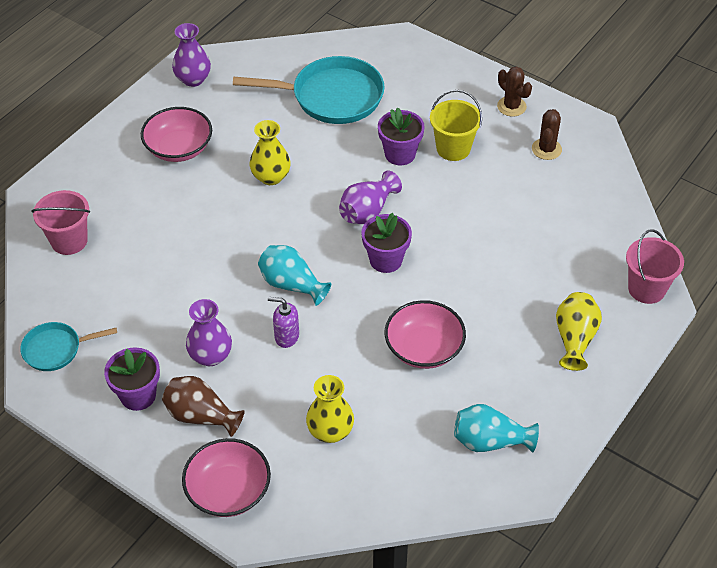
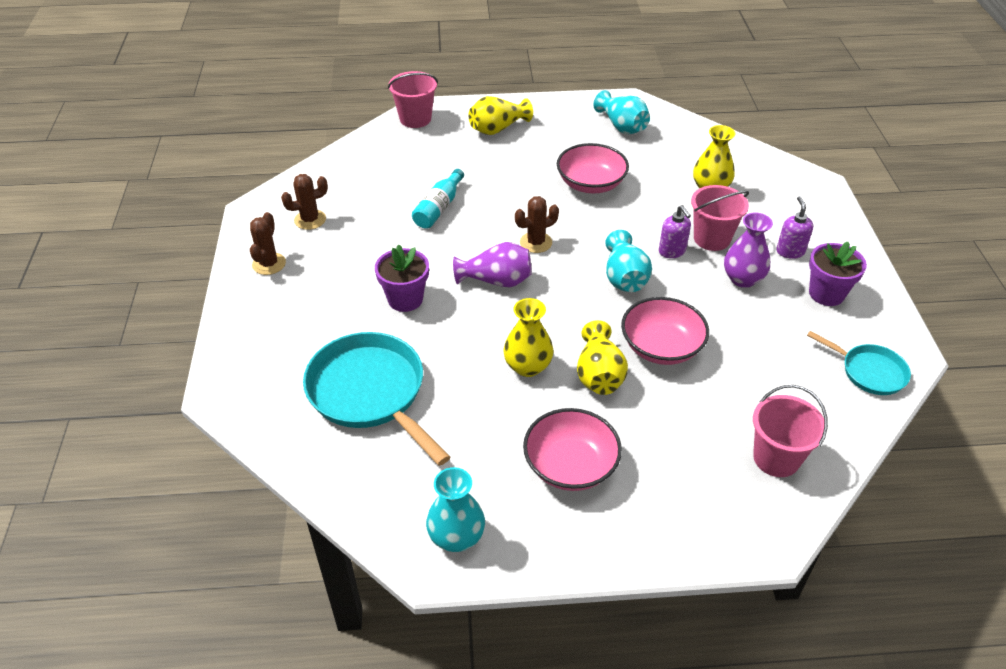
camera: 130 degrees left, 5 degrees down
brown vase [162,376,245,437] -> purple soap dispenser [776,196,813,259]
purple vase [172,23,211,87] -> turquoise vase [426,467,485,552]
pink bowl [182,438,271,517] -> pink bowl moved to [621,297,709,365]
purple flower pot [361,213,412,273] -> brown cactus [515,196,559,253]
yellow bucket [430,90,482,161] -> none
none -> turquoise bottle [412,169,464,229]
none -> yellow vase [577,320,628,395]
none -> pink bucket [691,185,749,251]

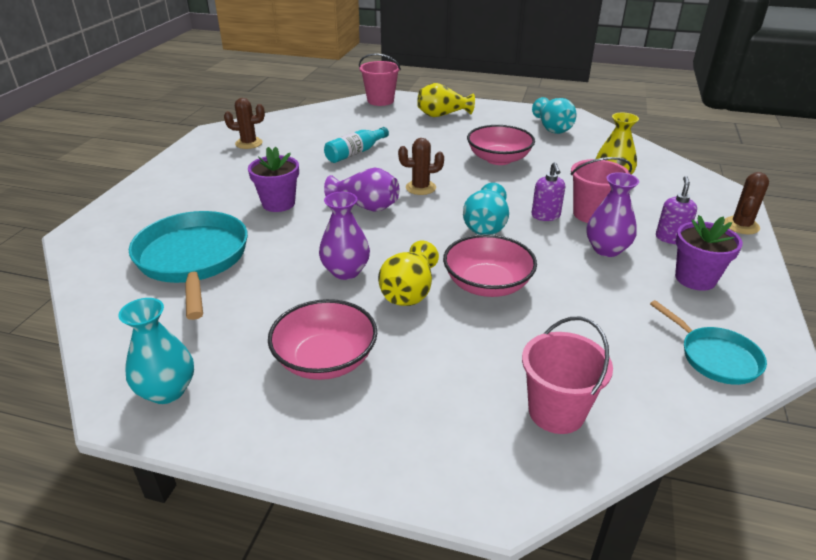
camera: 20 degrees right, 10 degrees down
brown cactus [250,212,286,275] -> brown cactus moved to [724,172,769,234]
yellow vase [503,298,554,377] -> purple vase [319,192,370,280]

